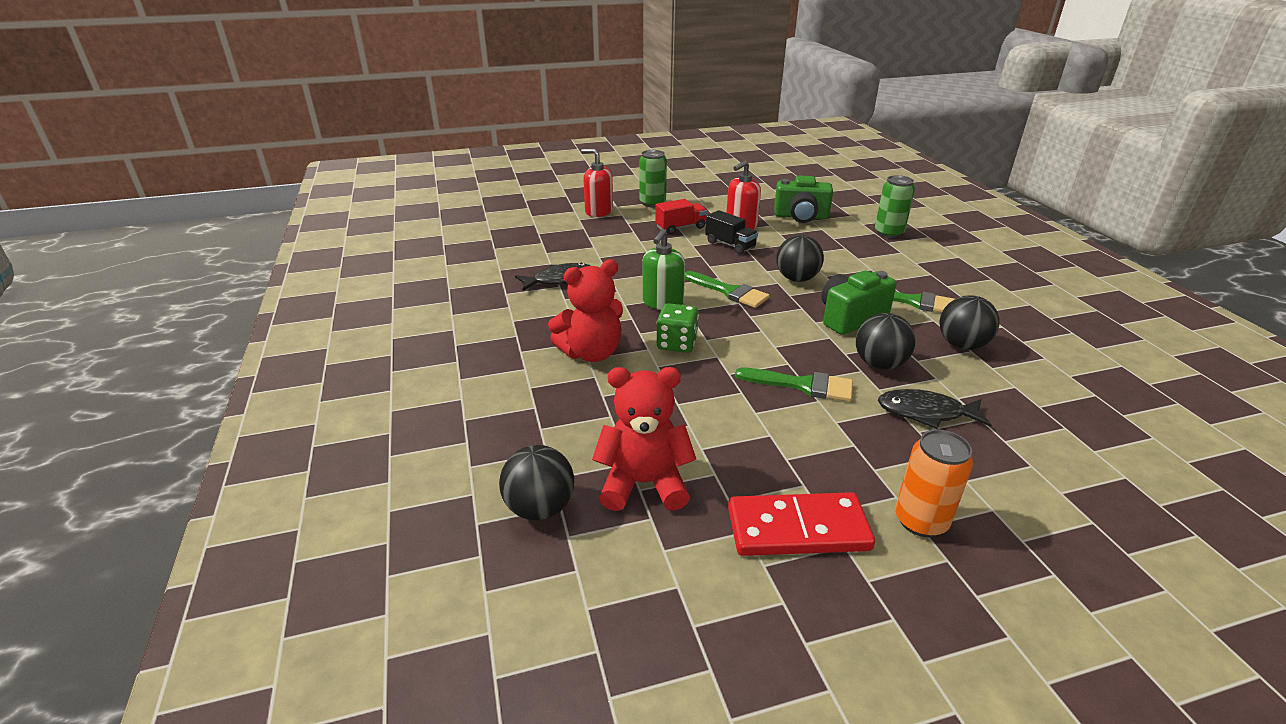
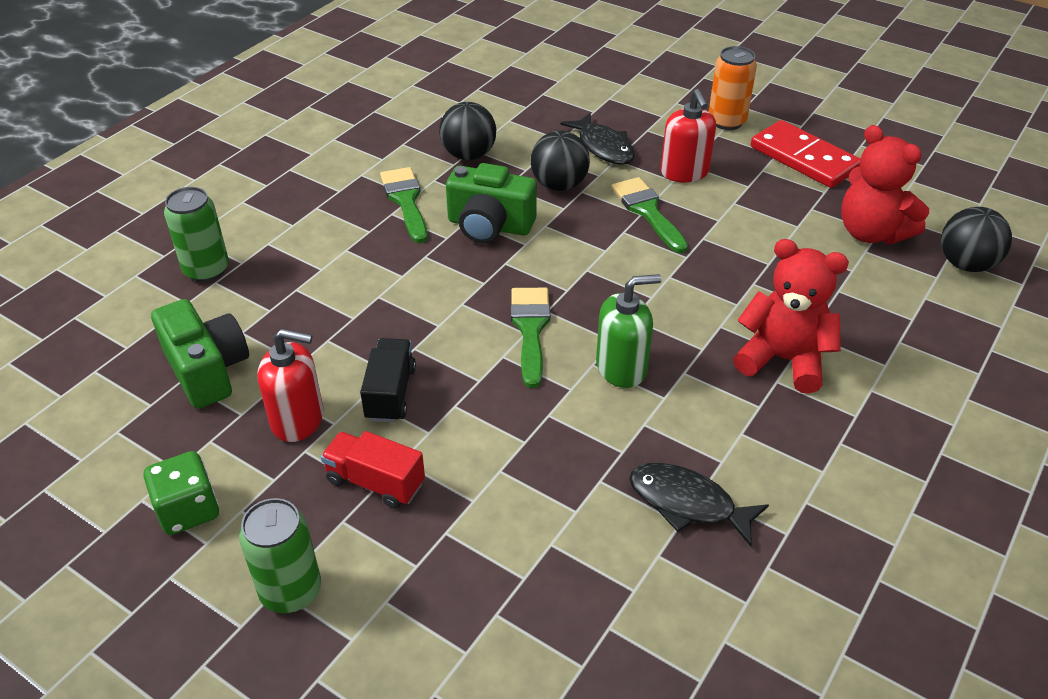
camera: 130 degrees left, 10 degrees up
red soap dispenser [581,149,613,217] -> red soap dispenser moved to [660,89,716,182]
green dice [656,303,699,353] -> green dice moved to [143,451,219,535]
black ball [776,235,824,282] -> none

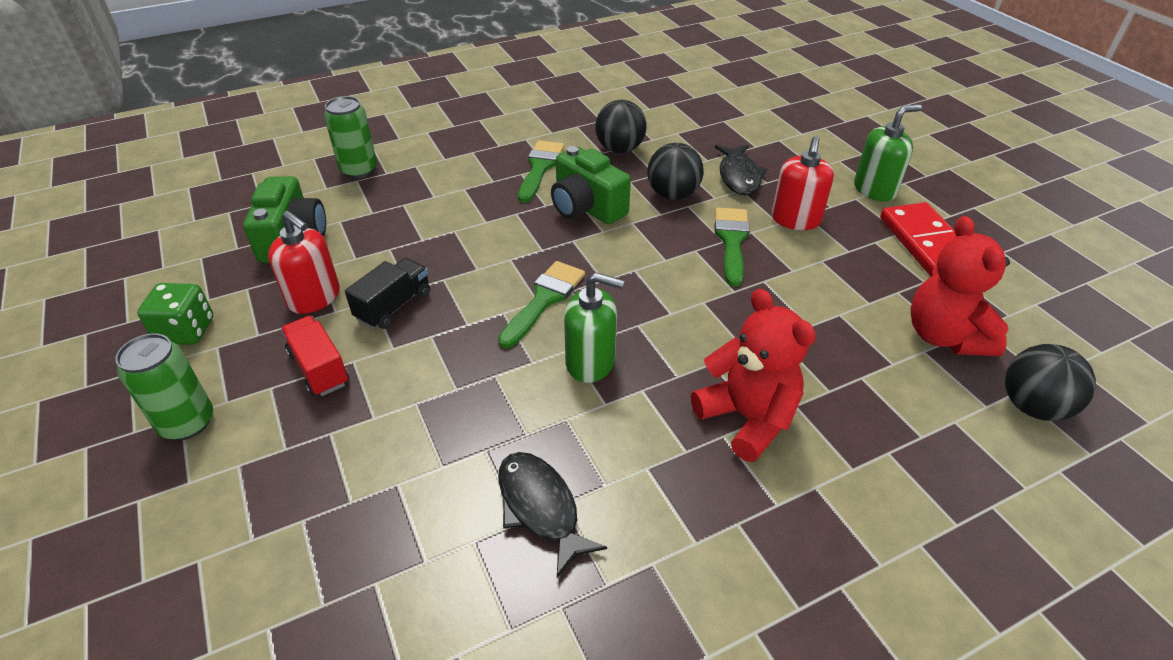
camera: 30 degrees right, 0 degrees up
orange can [709,46,757,130] -> green soap dispenser [854,104,922,201]

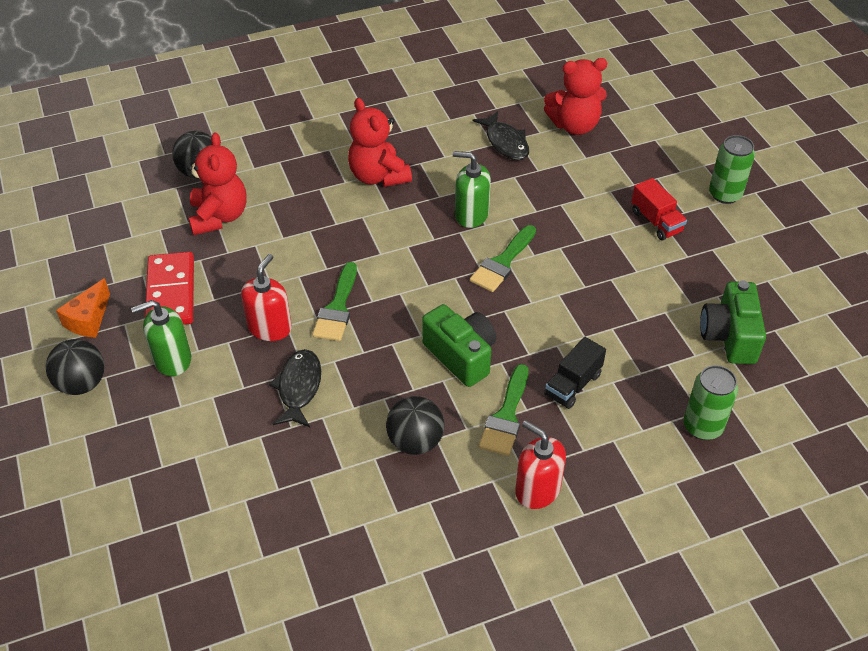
camera: 175 degrees left, 5 degrees up
green dice [137,283,213,345] -> none
red soap dispenser [268,211,340,314] -> red soap dispenser moved to [515,420,566,509]
black truck [345,258,430,329] -> black truck moved to [544,337,606,409]
black ball [647,143,704,200] -> black ball moved to [46,339,105,395]
none -> orange cheese [56,278,110,338]
none -> red teddy bear [544,58,607,135]

